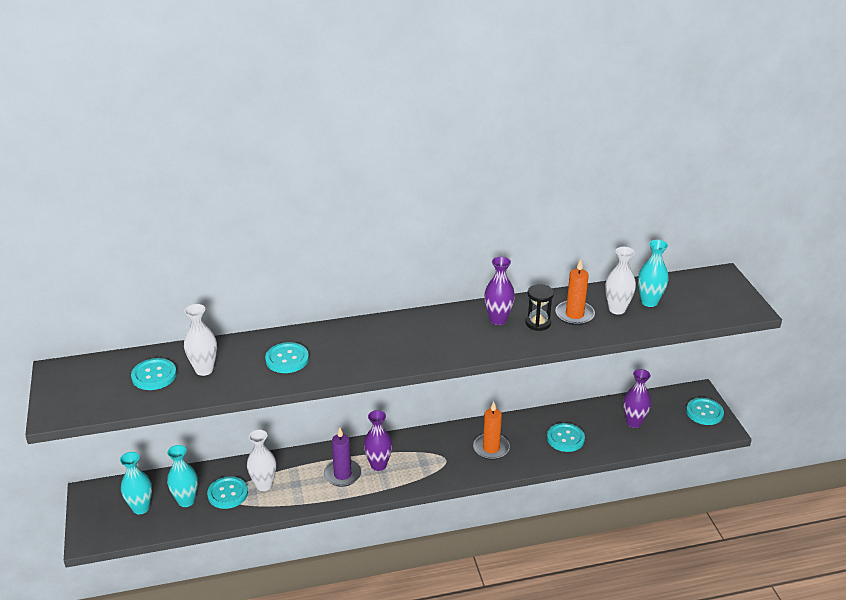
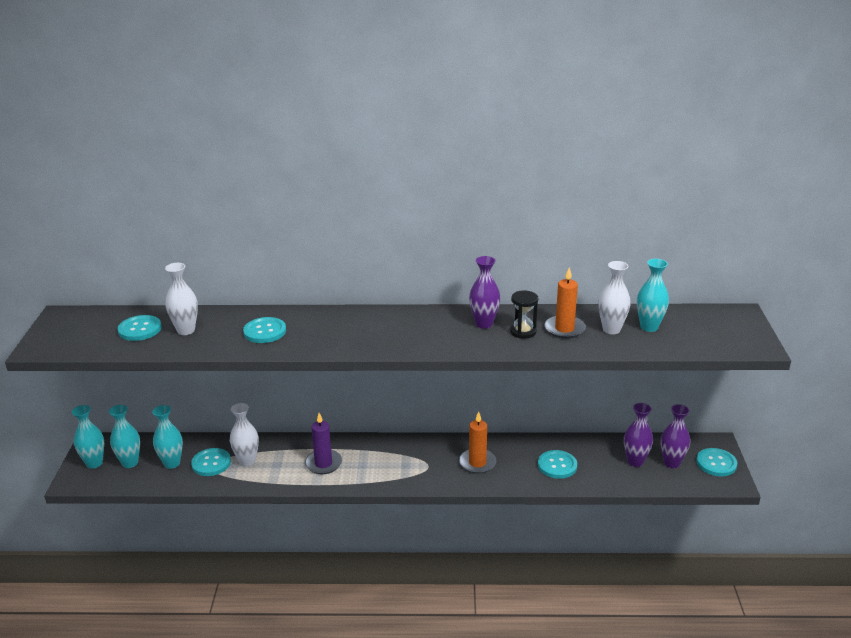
camera: 15 degrees right, 5 degrees down
purple vase [364,410,392,471] -> purple vase moved to [660,404,690,469]
none -> turquoise vase [72,405,104,469]

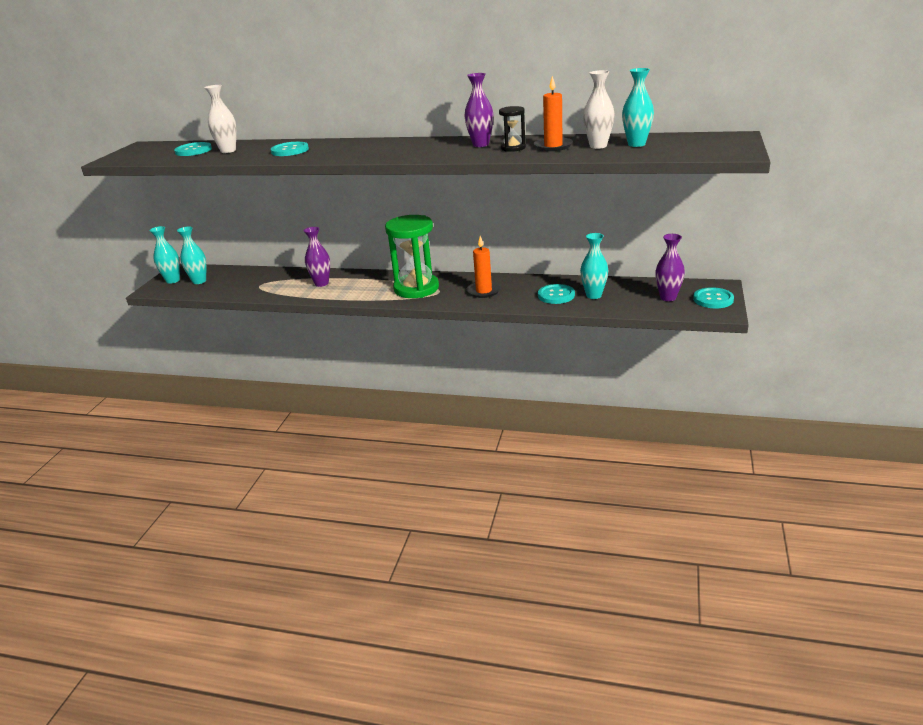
camera: 15 degrees right, 0 degrees up
turquoise vase [152,405,183,469] -> turquoise vase moved to [580,233,608,299]
turquoise button [191,448,231,476] -> none
white vase [230,403,259,467] -> none
purple candle [305,413,342,474] -> none
purple vase [624,403,653,467] -> purple vase moved to [304,227,330,287]
none -> green hourglass [385,215,439,298]

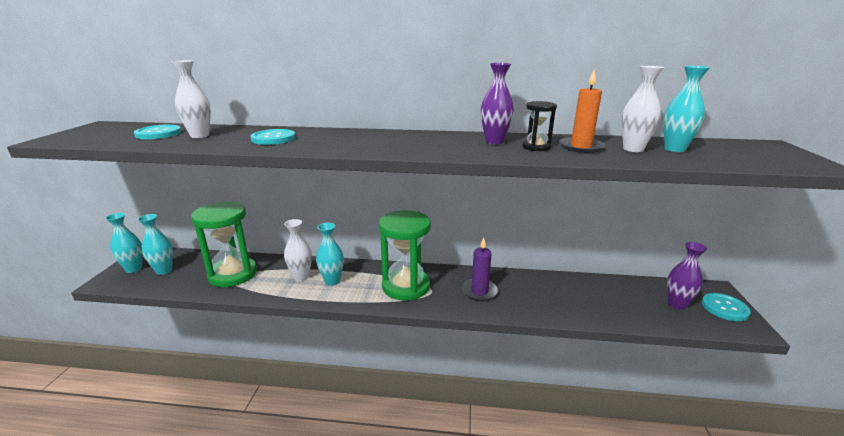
camera: 10 degrees left, 5 degrees down
purple vase [304,227,330,287] -> white vase [284,219,312,281]
orange candle [467,236,501,298] -> purple candle [462,237,498,301]
turquoise button [538,284,575,304] -> none
turquoise vase [580,233,608,299] -> turquoise vase moved to [316,223,344,286]
none -> green hourglass [191,201,257,287]

